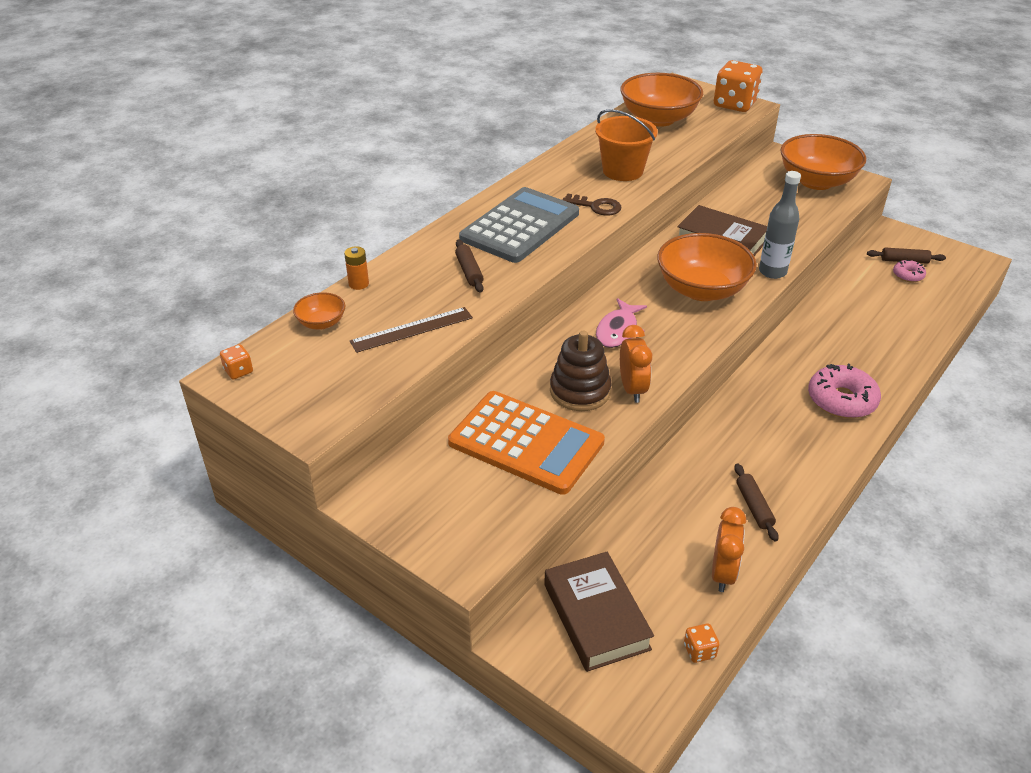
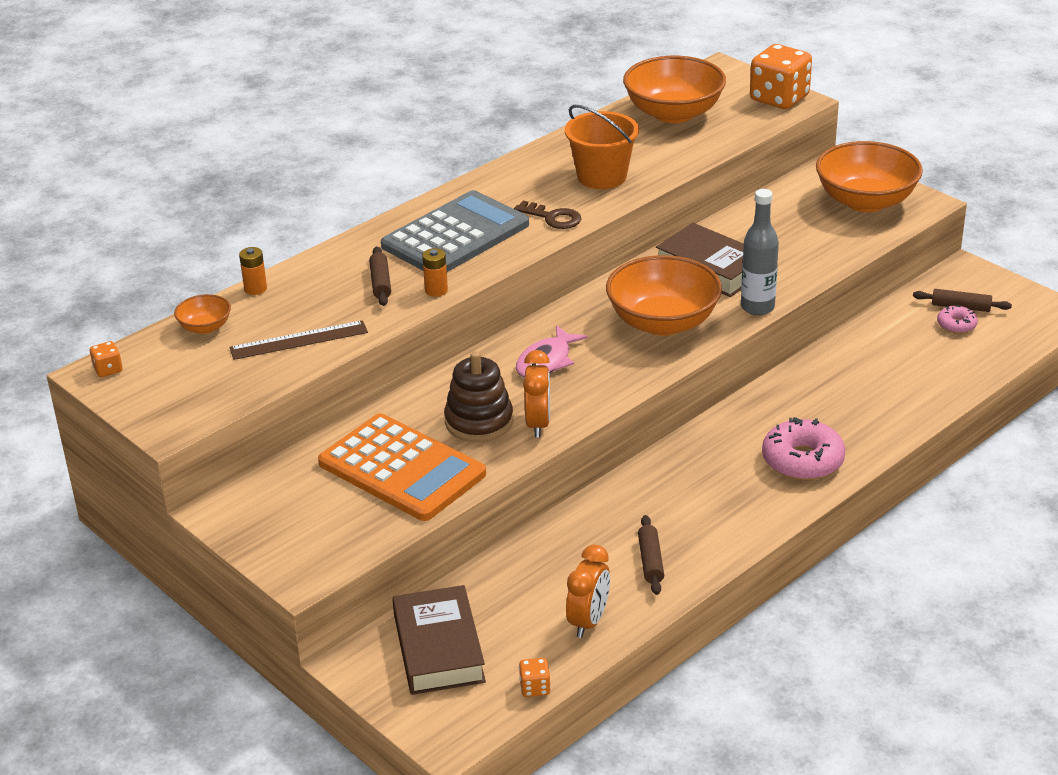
camera: 10 degrees right, 5 degrees down
none -> orange battery [422,248,448,297]

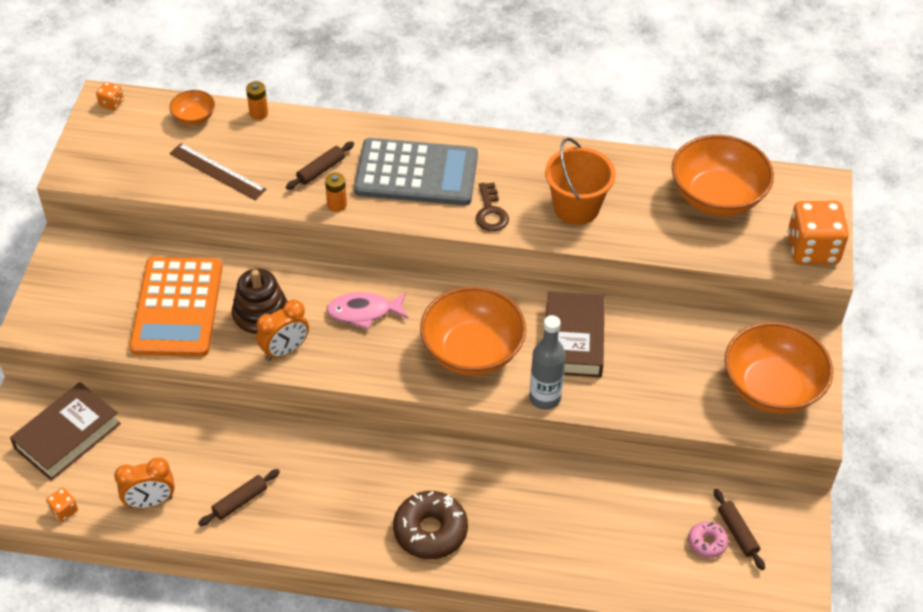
camera: 50 degrees right, 15 degrees up
pink donut [762,417,845,480] -> brown donut [393,491,468,559]

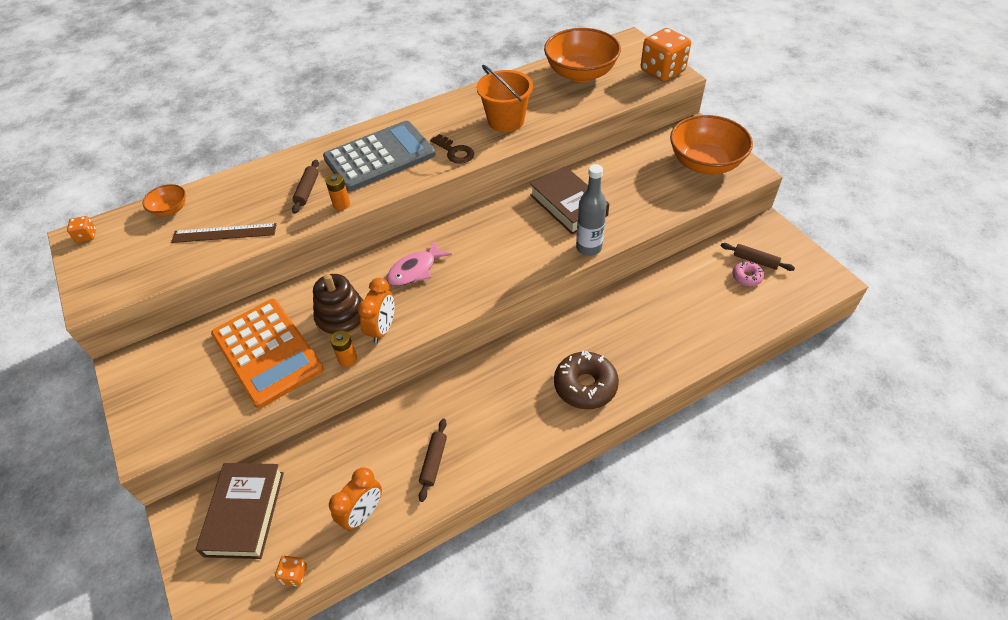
camera: 35 degrees left, 0 degrees up
orange battery [246,81,268,120] -> orange battery moved to [330,331,357,367]
orange bowl [420,286,526,376] -> none

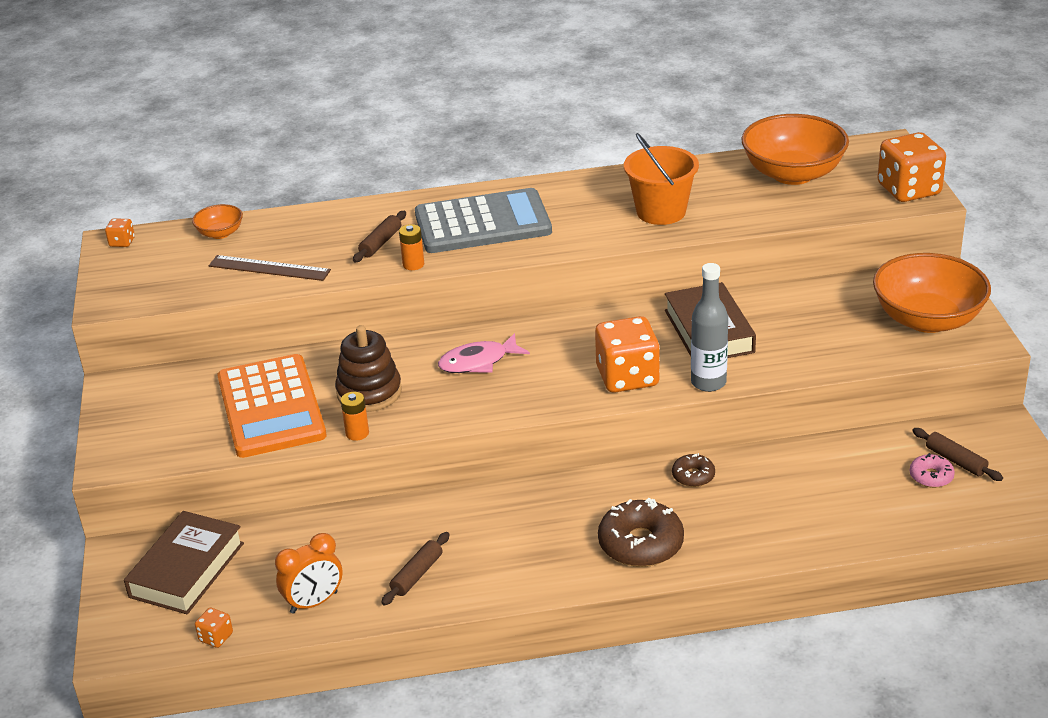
camera: 20 degrees right, 15 degrees down
orange clock [358,278,395,343] -> none
brown key [430,134,474,164] -> none
none -> orange dice [595,316,660,393]
none -> brown donut [672,453,715,487]

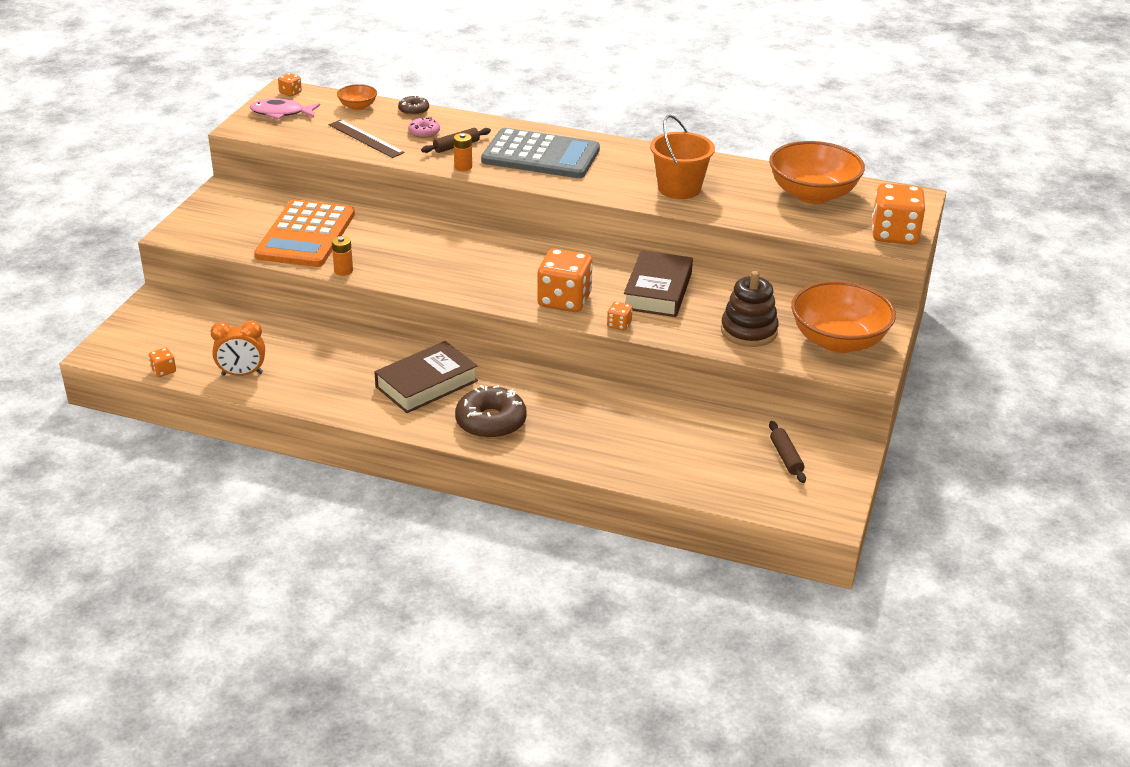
camera: 25 degrees right, 0 degrees up
brown book [124,511,244,614] -> brown book moved to [374,341,478,413]
brown stacking toy [335,325,402,412] -> brown stacking toy moved to [721,271,779,347]
brown rolling pin [381,532,450,606] -> none
pink fish [438,333,530,373] -> pink fish moved to [250,99,320,120]
brown donut [672,453,715,487] -> brown donut moved to [398,96,429,116]
grey bottle [691,263,728,392] -> orange dice [607,302,633,330]
pink donut [910,453,955,488] -> pink donut moved to [408,117,440,138]

